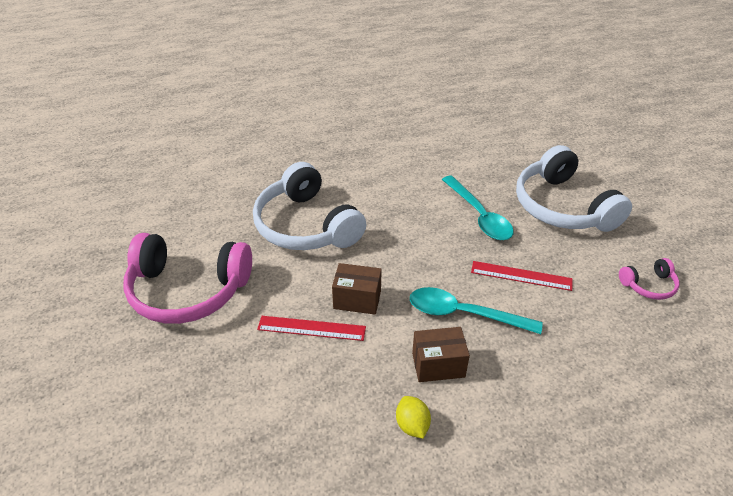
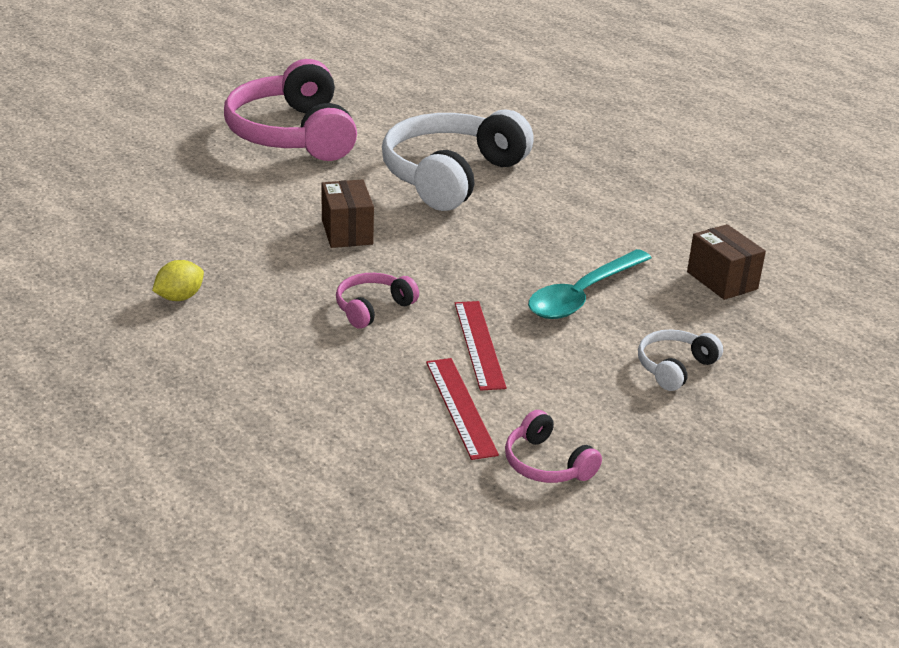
camera: 65 degrees right, 10 degrees down
red ruler [257,316,366,341] -> red ruler moved to [426,358,499,460]
turquoise spoon [410,287,543,334] -> pink headphones [336,273,419,329]
brown box [412,327,470,382] -> brown box moved to [687,224,766,300]
white headphones [516,145,632,232] -> white headphones [638,329,723,391], size x0.45

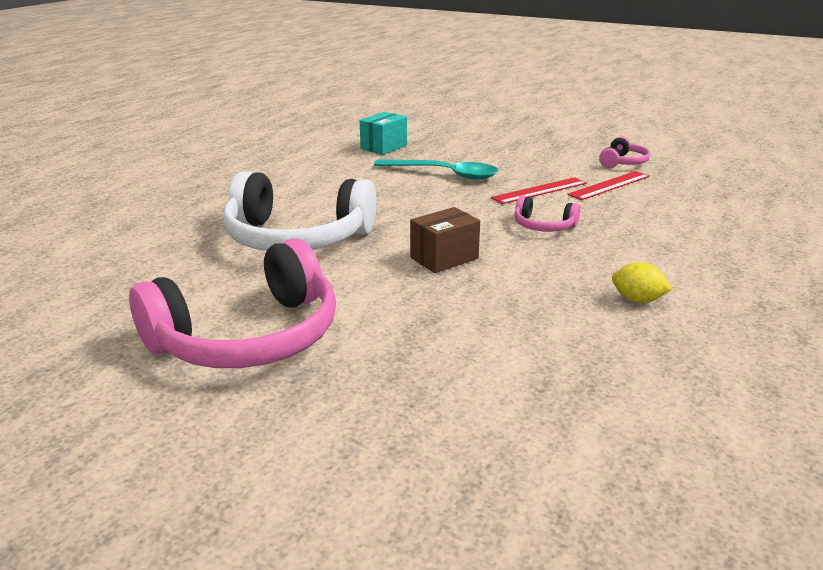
camera: 110 degrees left, 5 degrees down
white headphones [638,329,723,391] -> none
brown box [687,224,766,300] -> turquoise box [360,112,407,155]

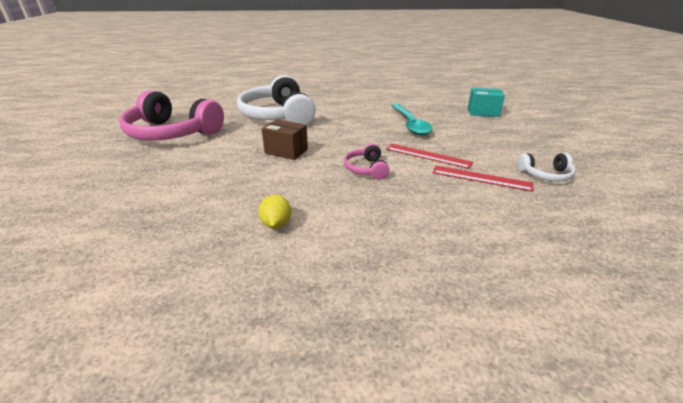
camera: 60 degrees right, 5 degrees up
turquoise box [360,112,407,155] -> turquoise box moved to [468,88,505,117]
pink headphones [599,136,650,168] -> white headphones [517,153,576,182]

